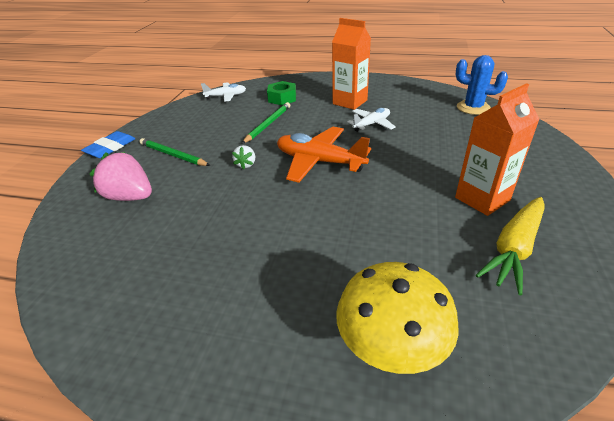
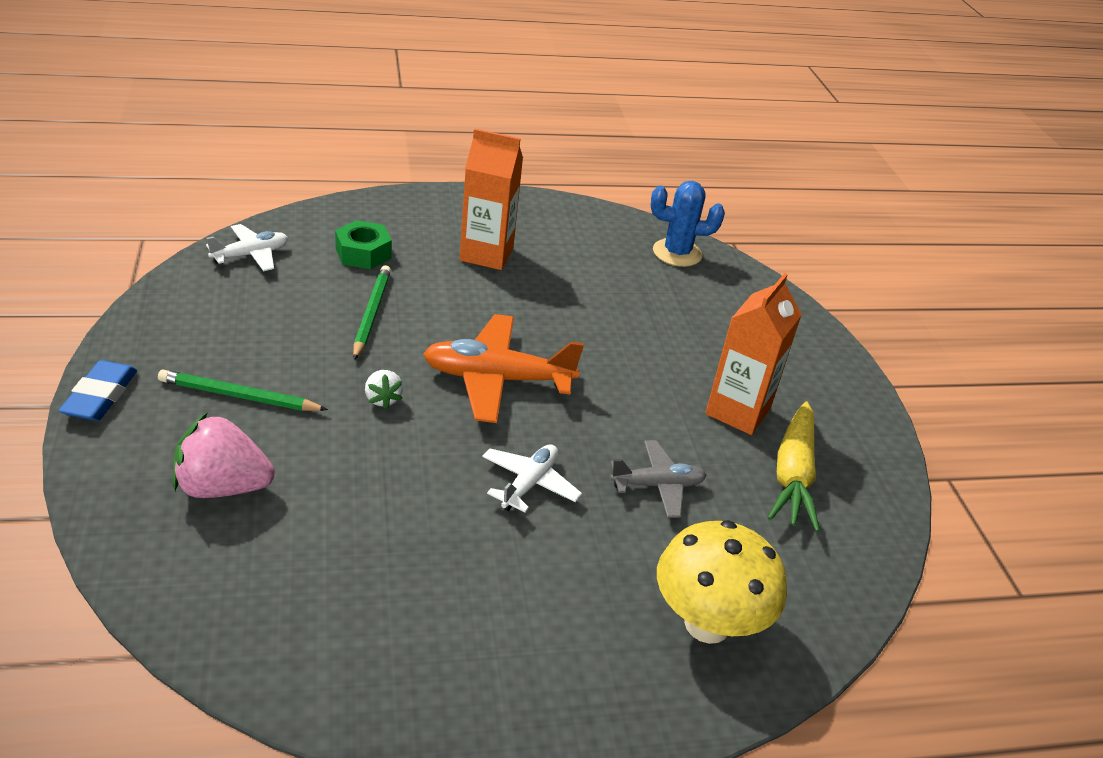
camera: 30 degrees left, 0 degrees up
white plane [347,108,396,132] -> white plane moved to [482,444,582,513]
none -> grey plane [610,440,706,518]

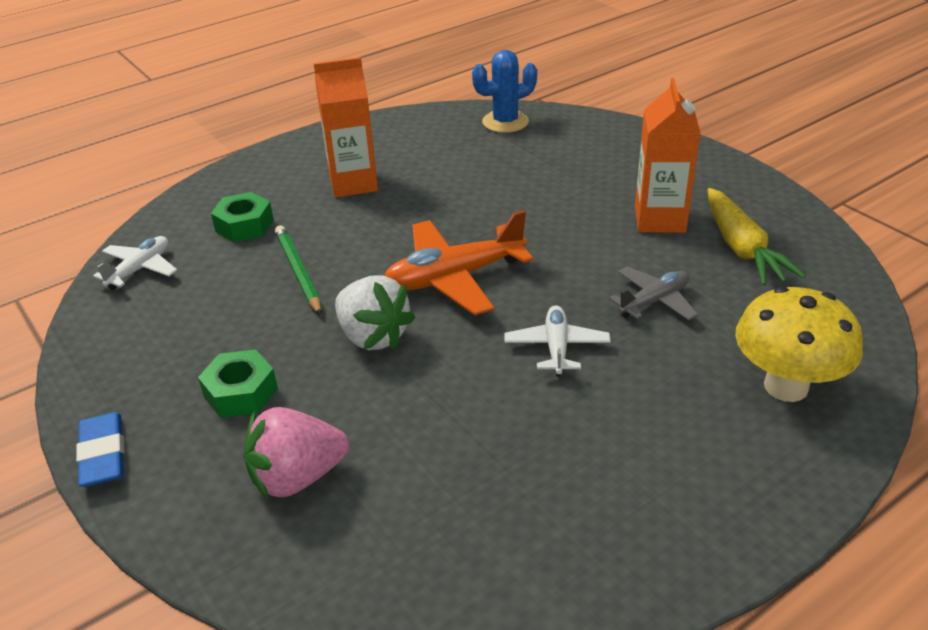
camera: 20 degrees left, 0 degrees up
green pencil [158,369,328,411] -> green nut [198,349,278,418]
white strawberry [365,370,403,409] -> white strawberry [335,275,415,350], size x1.93

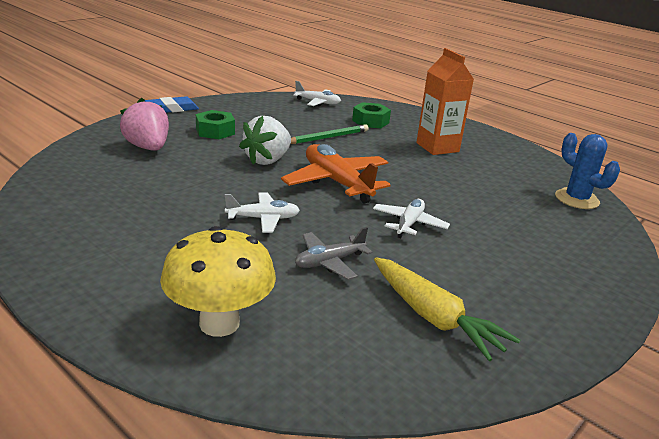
camera: 75 degrees right, 10 degrees down
grey plane [609,266,698,320] -> grey plane turned 105 degrees clockwise [295,227,372,280]
orange carton [635,78,701,233] -> none
yellow carrot [707,188,806,286] -> yellow carrot turned 105 degrees counterclockwise [374,257,520,361]
none -> white plane [373,199,450,238]

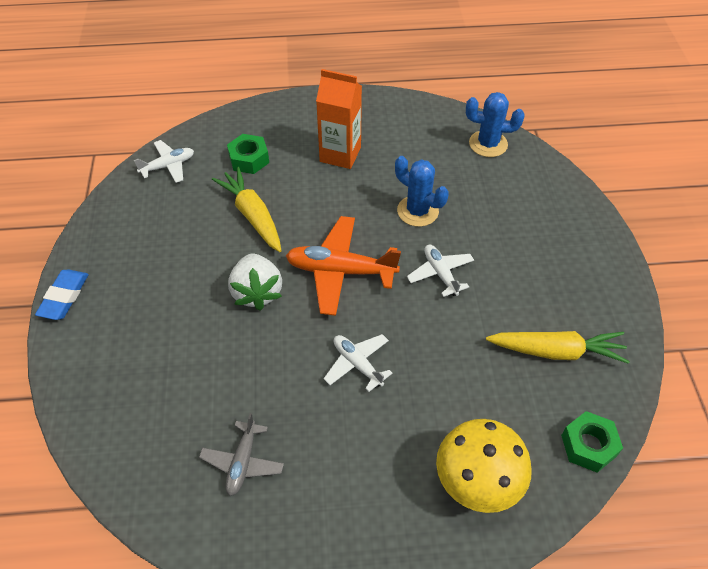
camera: 45 degrees left, 25 degrees up
pink strawberry [120,98,169,151] -> none
green nut [196,110,235,139] -> green nut moved to [561,411,623,473]
white plane [225,192,300,233] -> white plane turned 75 degrees counterclockwise [324,334,393,392]
green pencil [291,124,369,144] -> yellow carrot [212,167,282,252]
grey plane [295,227,372,280] -> grey plane moved to [199,413,284,496]
none -> blue cactus [395,156,449,227]

